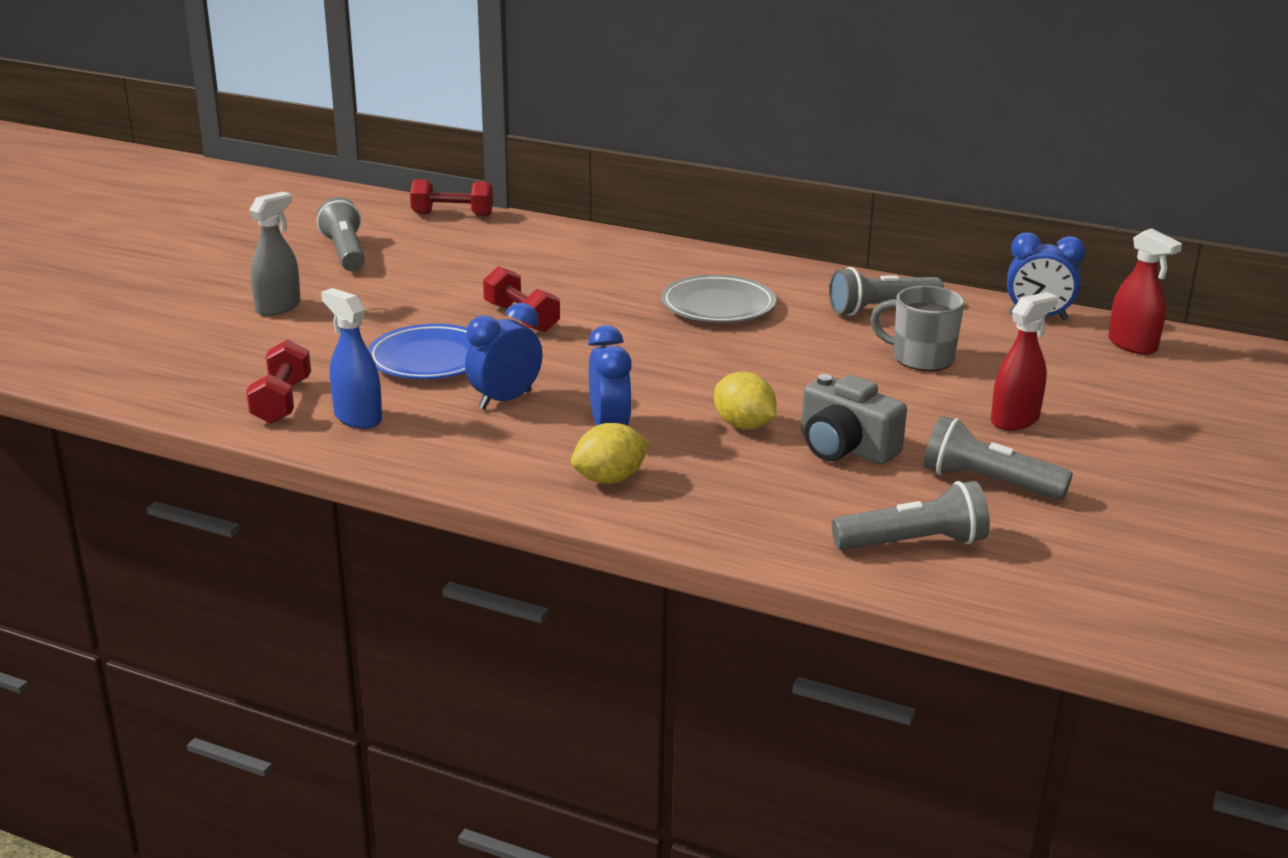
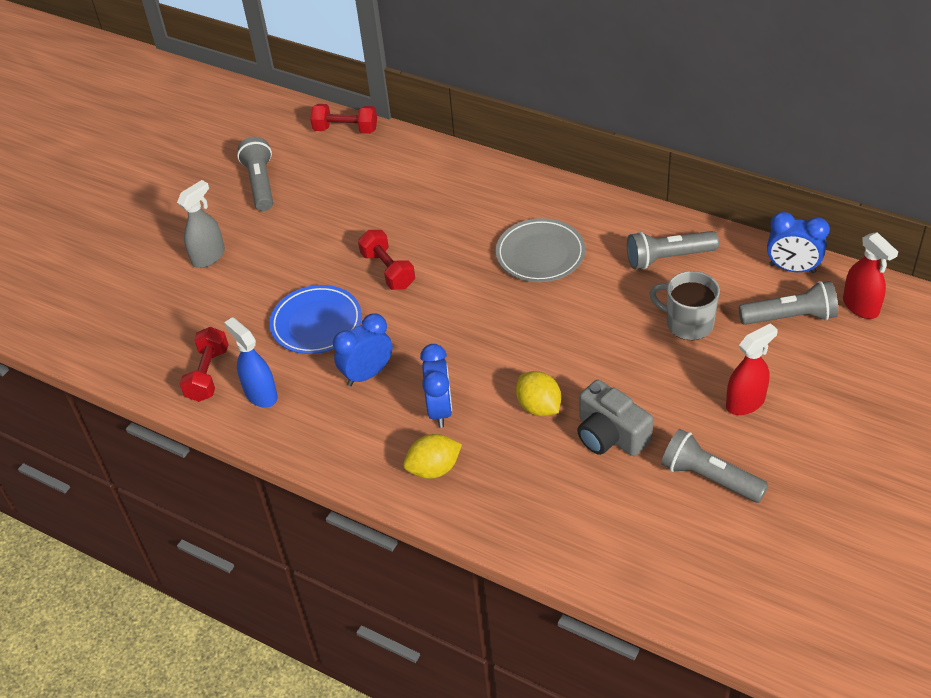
camera: 10 degrees right, 20 degrees up
grey flashlight [832,481,990,550] -> grey flashlight moved to [739,281,838,325]

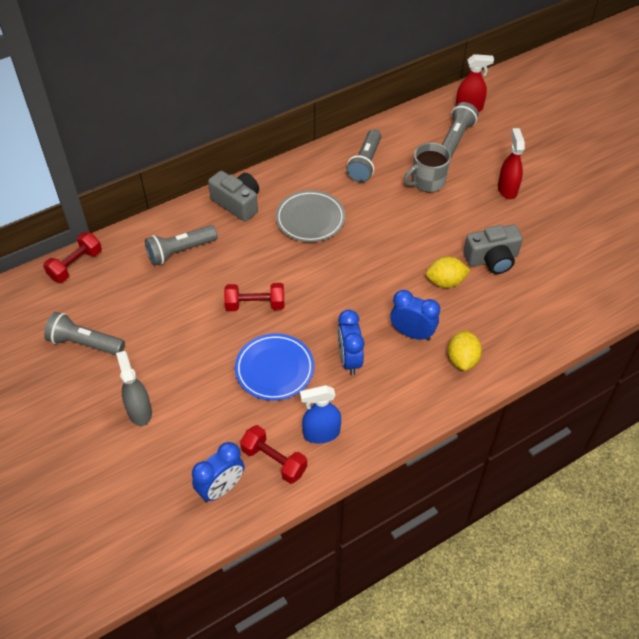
camera: 65 degrees left, 5 degrees up
grey flashlight [661,429,769,503] -> grey flashlight moved to [145,225,218,266]
blue clock [767,212,830,273] -> blue clock moved to [192,442,245,502]
none -> grey camera [208,171,259,222]

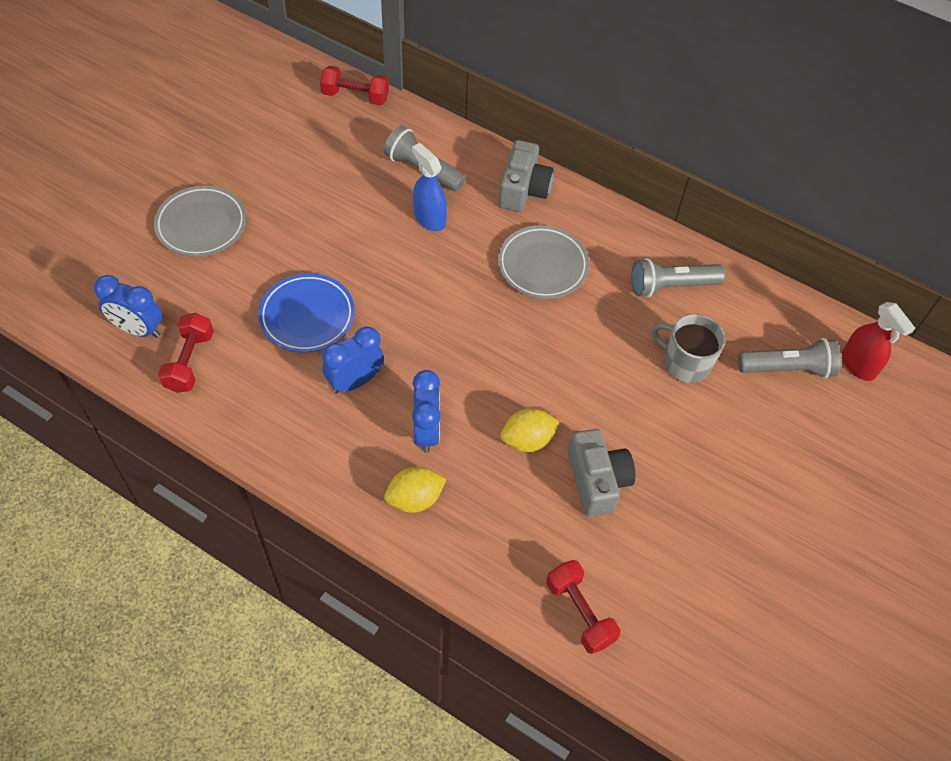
camera: 60 degrees right, 5 degrees up
grey flashlight [44,312,125,356] -> none
grey spray bottle [116,351,152,426] -> grey plate [154,185,246,257]
red dumbbell [224,283,284,311] -> red dumbbell moved to [546,560,621,654]
blue spray bottle [300,385,341,444] -> blue spray bottle moved to [412,143,447,231]
yellow lemon [426,257,471,288] -> yellow lemon turned 75 degrees counterclockwise [500,408,560,452]
grey camera [463,225,523,274] -> grey camera turned 150 degrees counterclockwise [568,429,636,517]
red spray bottle [498,128,525,199] -> none

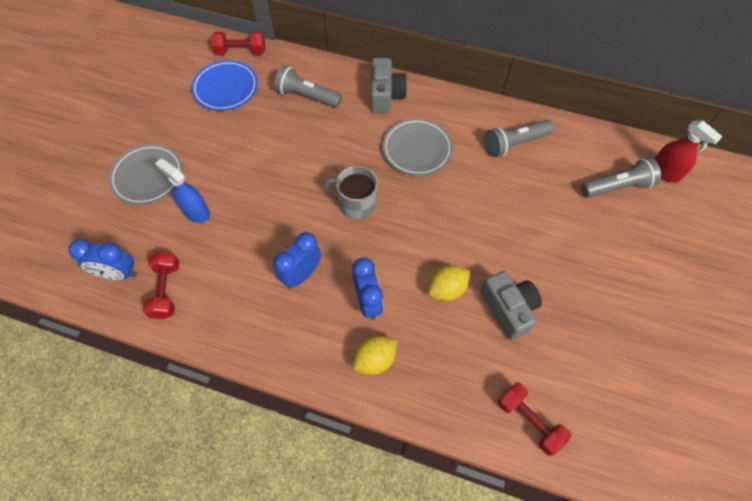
camera: 10 degrees left, 5 degrees up
blue plate [258,273,355,353] -> blue plate moved to [191,60,258,111]
blue spray bottle [412,143,447,231] -> blue spray bottle moved to [155,158,210,223]
grey mug [651,314,726,383] -> grey mug moved to [324,166,378,219]

